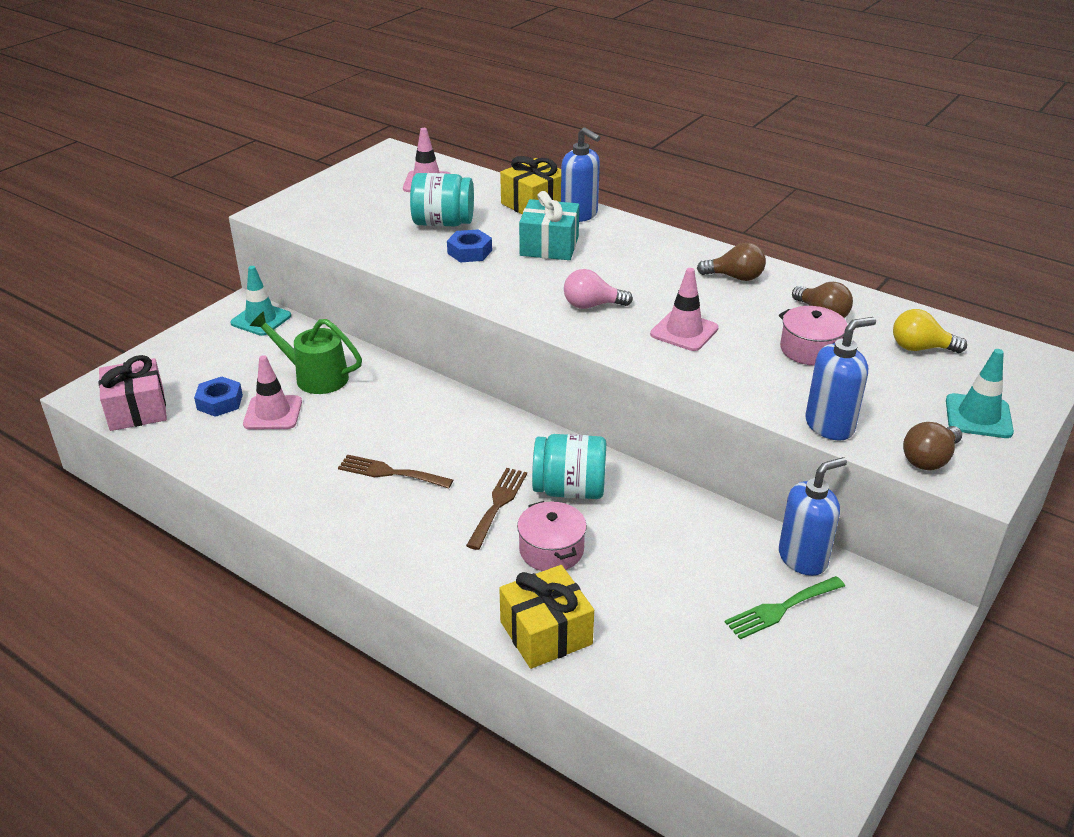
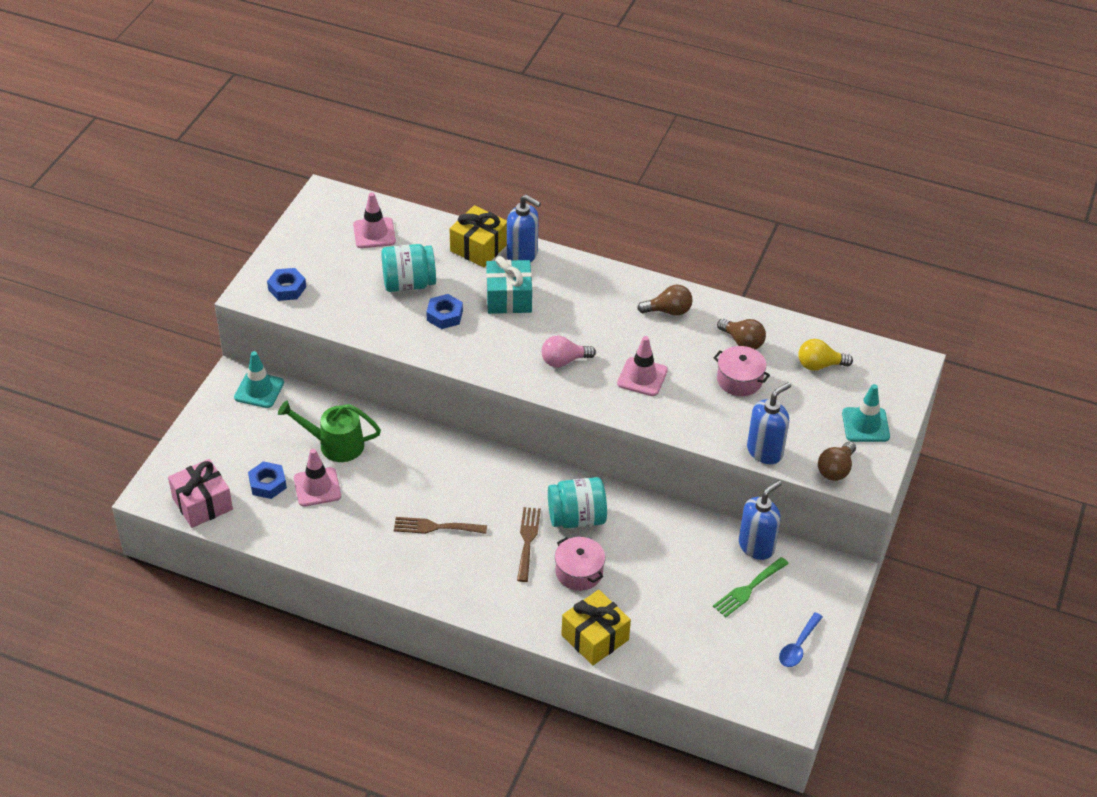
camera: 15 degrees left, 10 degrees up
none -> blue nut [267,268,306,301]
none -> blue spoon [779,612,823,667]

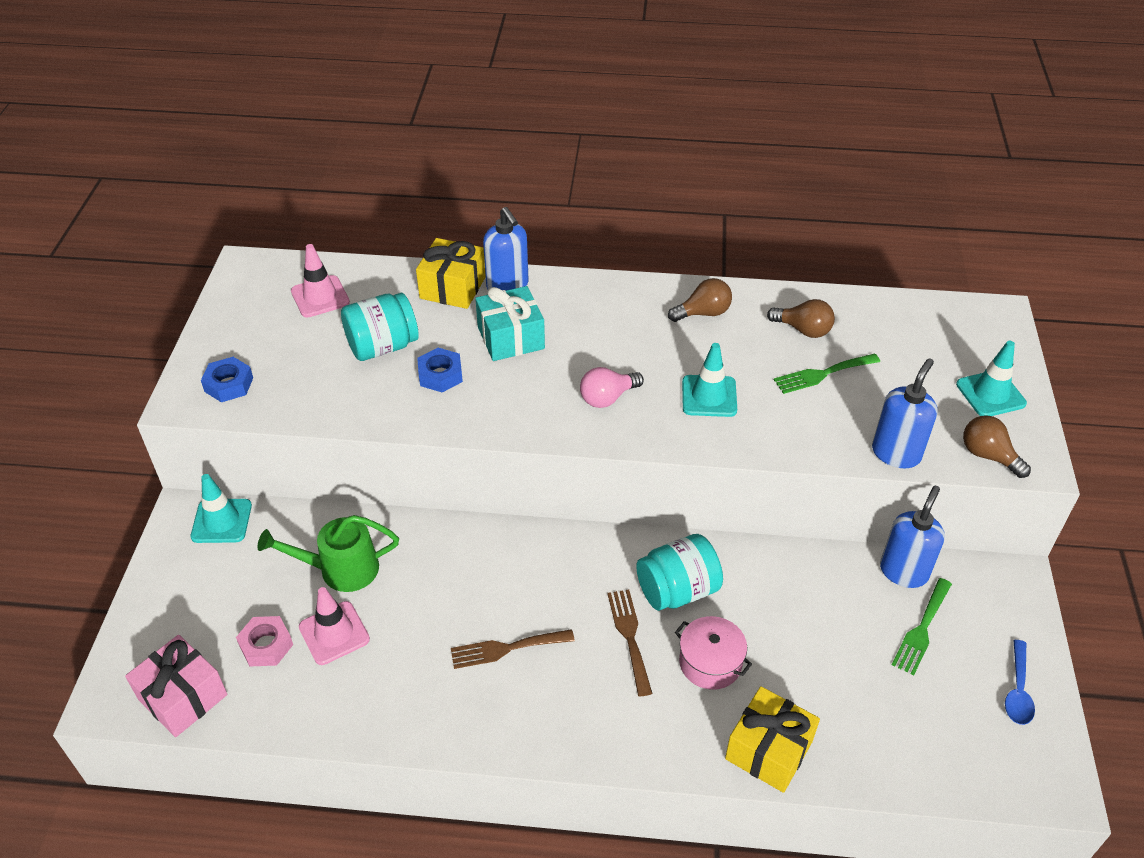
camera: 15 degrees left, 0 degrees up
blue nut [248,461,287,499] -> pink nut [236,616,293,666]
blue soap dispenser [507,195,541,263] -> blue soap dispenser turned 45 degrees clockwise [483,207,529,291]
pink traffic cone [617,336,668,396] -> turquoise traffic cone [682,343,737,417]
pink pot [713,346,770,396] -> green fork [774,354,880,394]
yellow light bulb [799,339,853,371] -> none
brown light bulb [818,441,856,481] -> brown light bulb turned 120 degrees clockwise [963,415,1031,478]

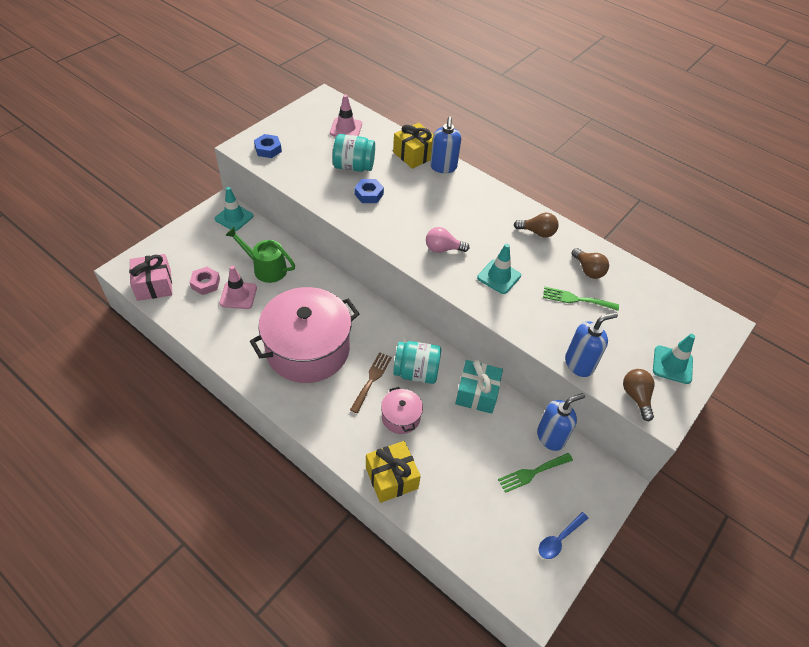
camera: 30 degrees right, 5 degrees up
brown fork [451,629,575,669] -> pink pot [250,287,360,383]
turquoise gift [475,286,545,361] -> turquoise gift moved to [455,360,503,414]

